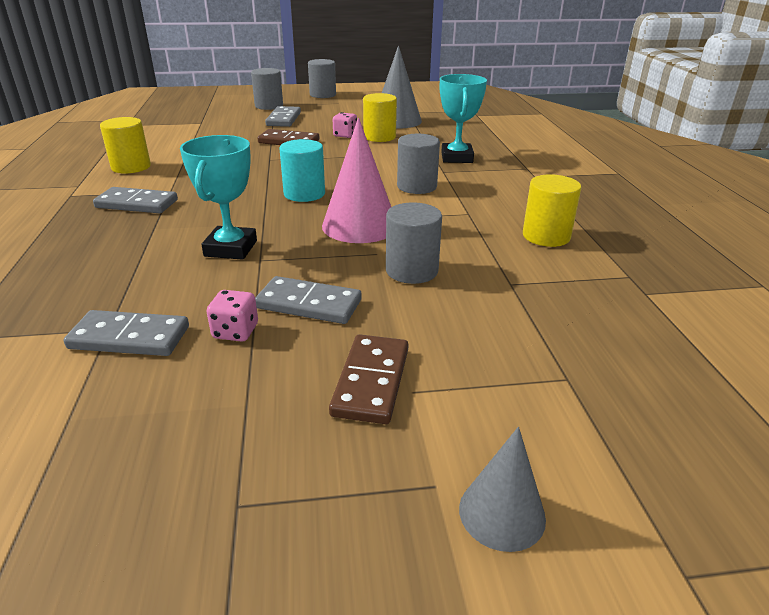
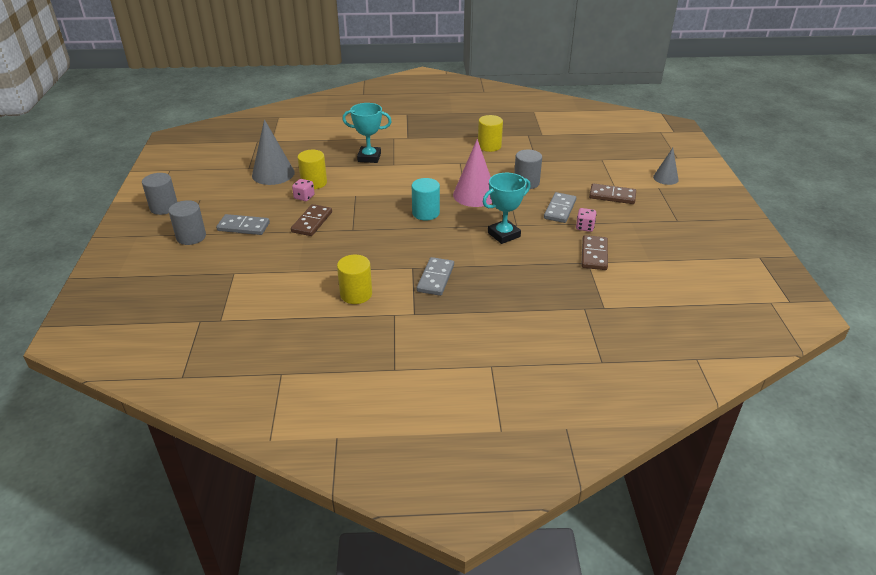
camera: 85 degrees left, 5 degrees up
grey domino [63,310,189,356] -> brown domino [581,235,608,270]
turquoise trophy [180,135,257,260] -> turquoise trophy turned 45 degrees counterclockwise [483,173,530,244]
grey cylinder [397,134,440,194] -> none

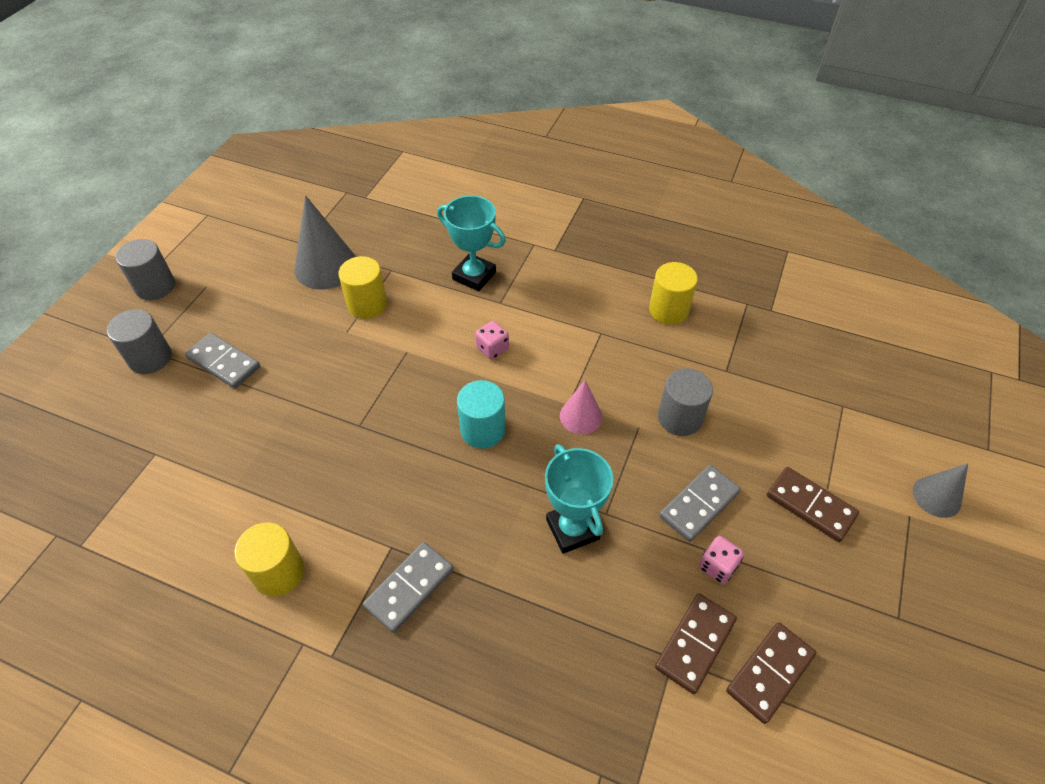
camera: 25 degrees right, 15 degrees up
brown domino [291,204,332,236] -> brown domino moved to [726,622,816,724]
pink dice [292,179,314,201] -> pink dice moved to [475,321,509,360]
pink cone [453,139,492,207] -> pink cone [560,380,603,434], size x0.58
turquoise trophy [483,173,530,244] -> turquoise trophy turned 75 degrees clockwise [545,444,613,554]

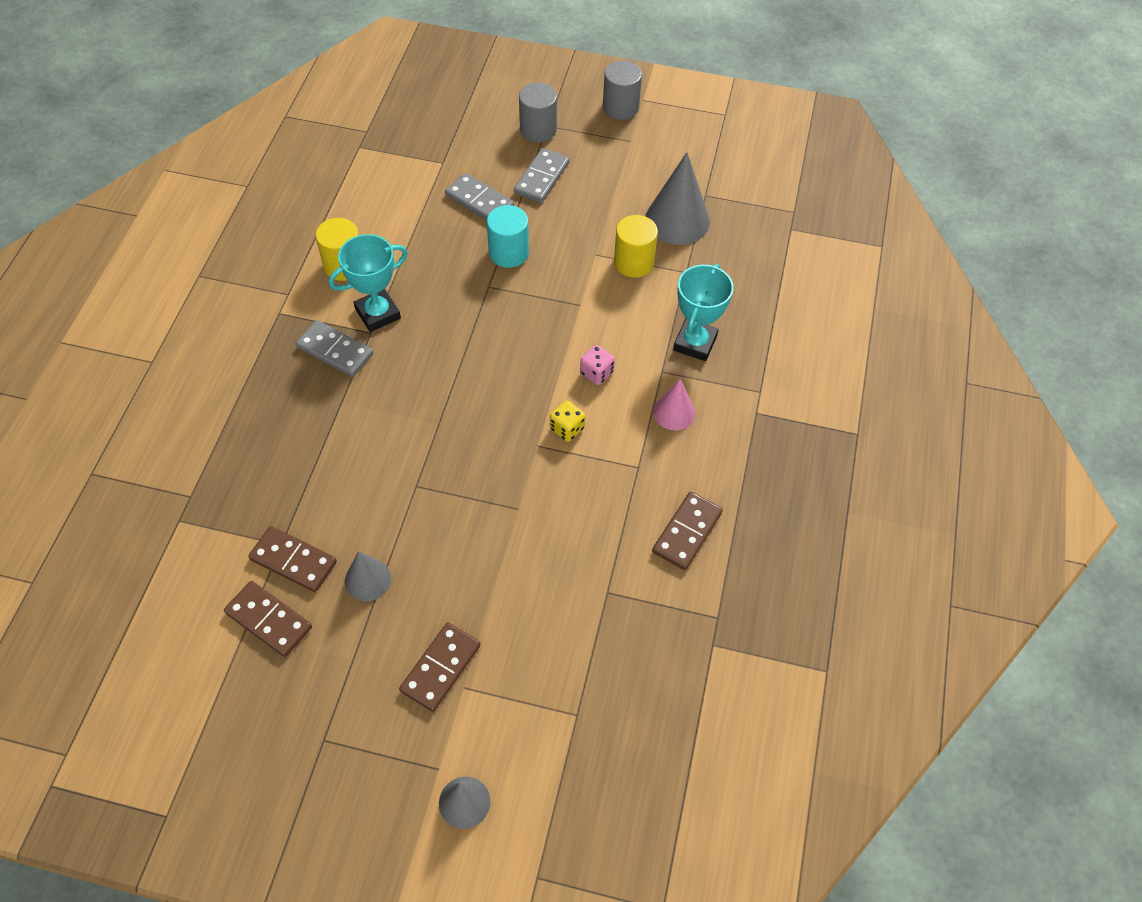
camera: 80 degrees right, 5 degrees up
turquoise cylinder [457,380,506,448] -> turquoise cylinder moved to [487,205,529,268]
turquoise trophy [545,444,613,554] -> turquoise trophy moved to [329,234,408,332]
pink cone [560,380,603,434] -> pink cone moved to [653,379,695,430]
yellow cylinder [649,262,698,325] -> brown domino [652,492,723,570]
grey cylinder [658,368,713,436] -> none
grey domino [659,465,741,542] -> grey domino moved to [445,173,514,220]
pink dice [699,536,744,584] -> grey cone [345,551,391,601]
none -> yellow dice [550,400,585,442]

